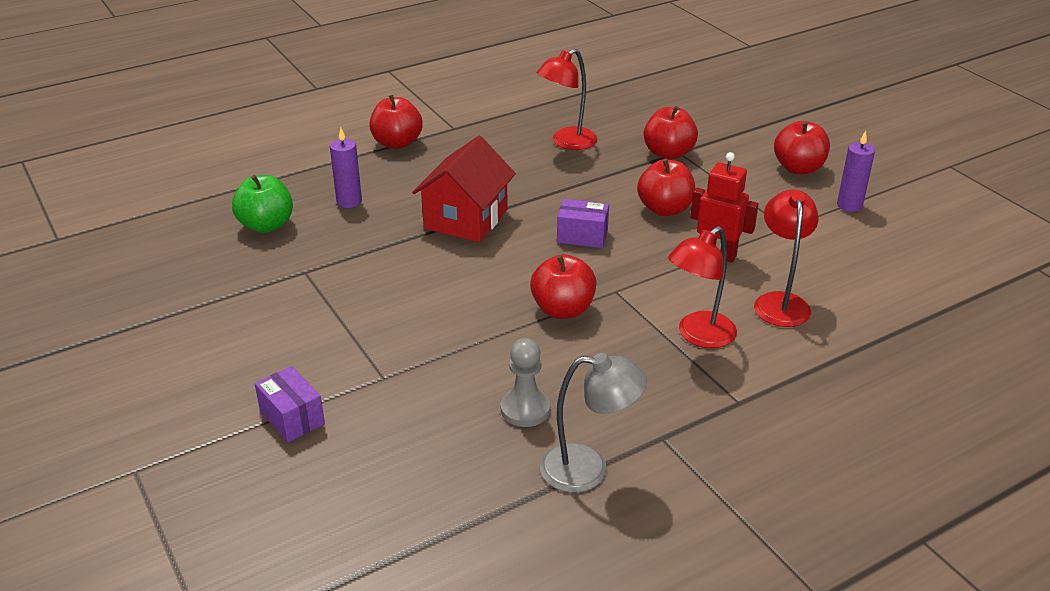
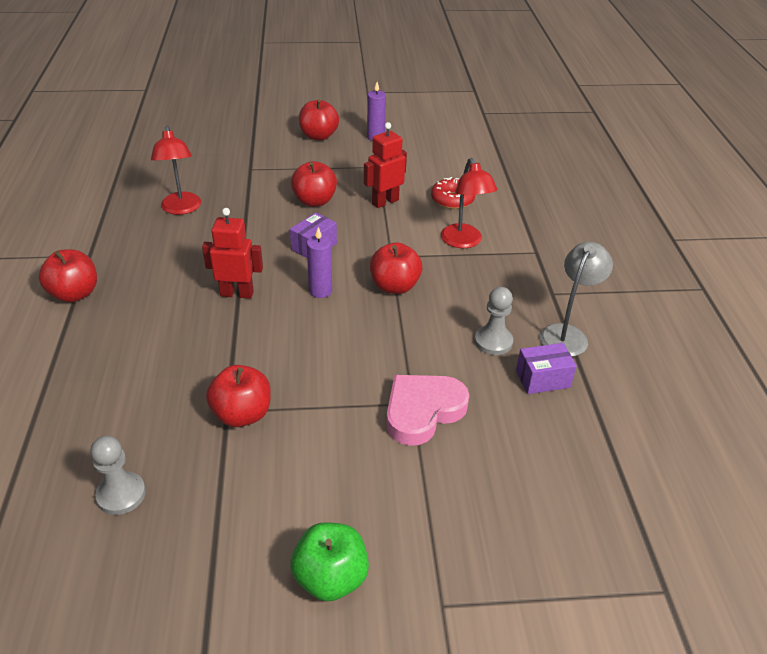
camera: 65 degrees left, 5 degrees up
green apple [232,175,293,233] -> green apple moved to [290,522,369,601]
purple box [255,366,325,443] -> purple box moved to [516,343,577,394]
purple candle [330,128,362,208] -> purple candle moved to [307,227,332,298]
red house [412,136,516,242] -> red robot [202,208,263,299]
red apple [644,106,698,160] -> red apple moved to [206,365,271,427]
red lamp [754,190,819,327] -> red donut [431,177,475,209]
none -> grey pawn [90,436,146,515]
none -> pink heart [386,375,469,446]

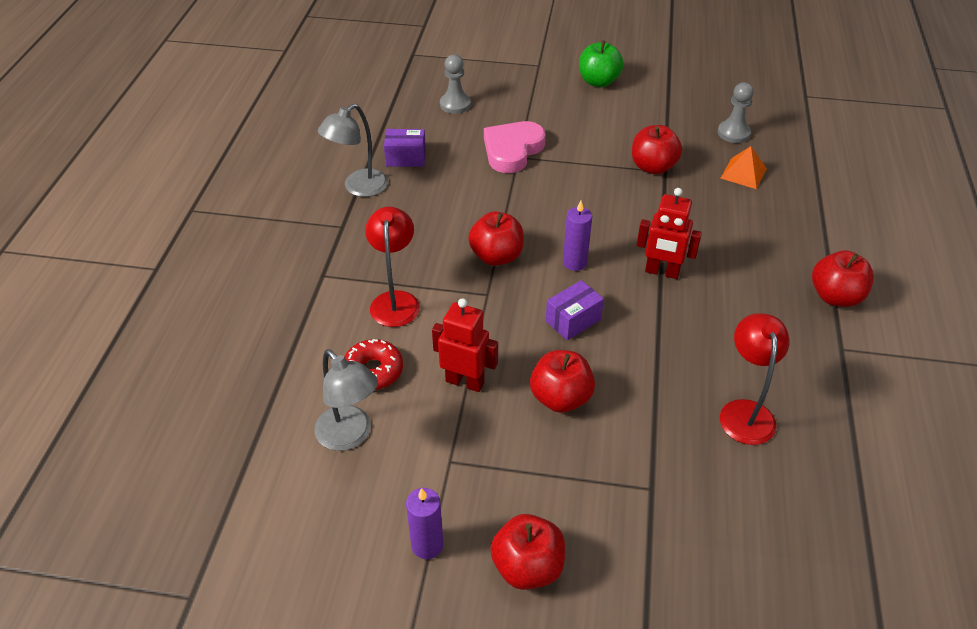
camera: 165 degrees left, 5 degrees up
red robot [364,122,407,208] -> red robot turned 135 degrees counterclockwise [432,298,498,392]
pink heart [386,375,469,446] -> pink heart turned 150 degrees clockwise [484,121,546,173]
grey pawn [474,287,513,355] -> grey pawn moved to [440,54,471,114]
none -> grey lamp [314,349,378,451]
none -> orange pyramid [721,146,767,189]

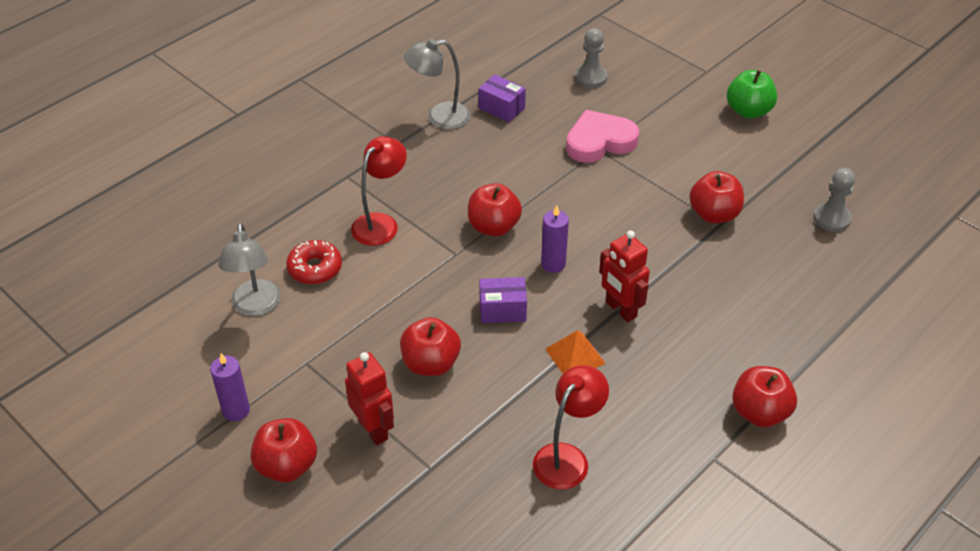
camera: 35 degrees right, 0 degrees up
red robot [432,298,498,392] -> red robot moved to [345,352,394,445]
orange pyramid [721,146,767,189] -> orange pyramid moved to [545,330,606,374]

